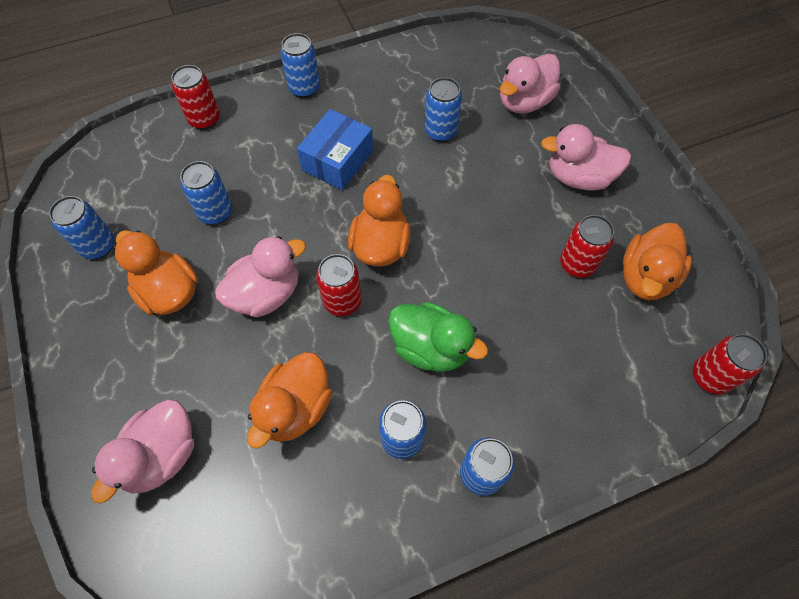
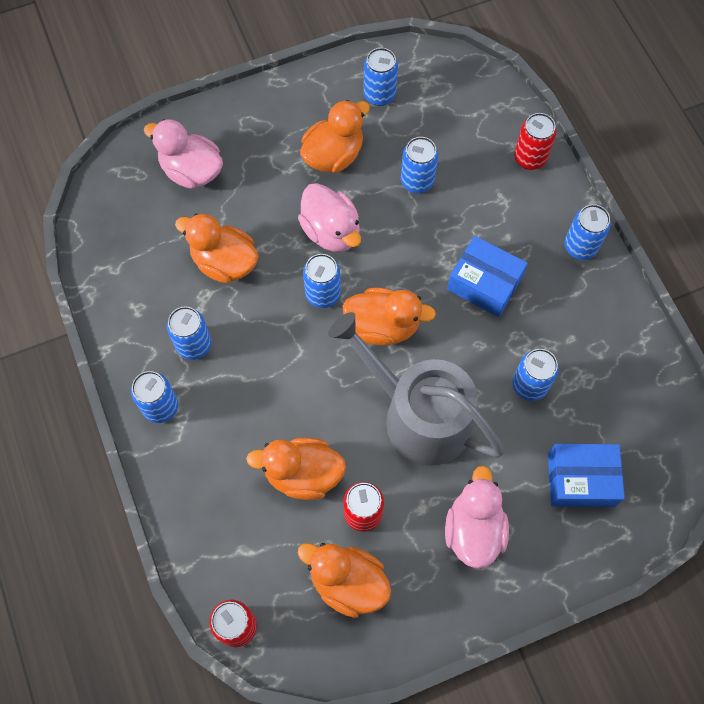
camera: 90 degrees right, 5 degrees up
red can [316,254,362,316] -> blue can [303,254,341,308]
green duck [388,302,488,372] -> none
pink duck [500,54,560,114] -> blue box [548,444,625,507]
none -> orange duck [246,438,346,500]
none -> grey watering can [328,312,505,466]

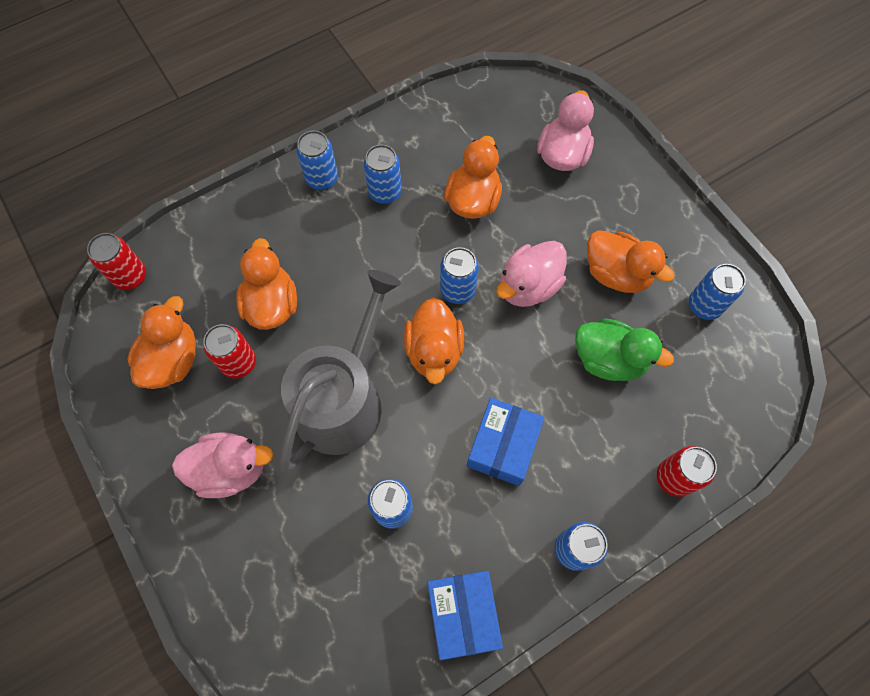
camera: 80 degrees right, 0 degrees up
blue can [401,137,438,193] -> green duck [575,318,674,381]
blue box [548,444,625,507] -> blue box moved to [427,571,503,660]

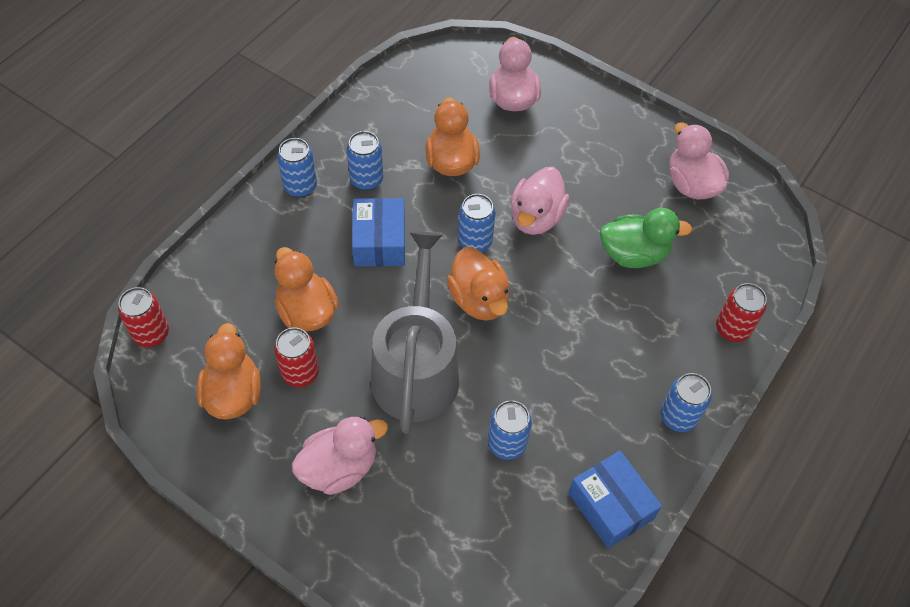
camera: 25 degrees left, 10 degrees down
blue box [467,398,544,486] -> blue box moved to [352,198,405,267]
orange duck [587,230,675,293] -> none
blue can [689,264,746,320] -> pink duck [669,122,729,199]

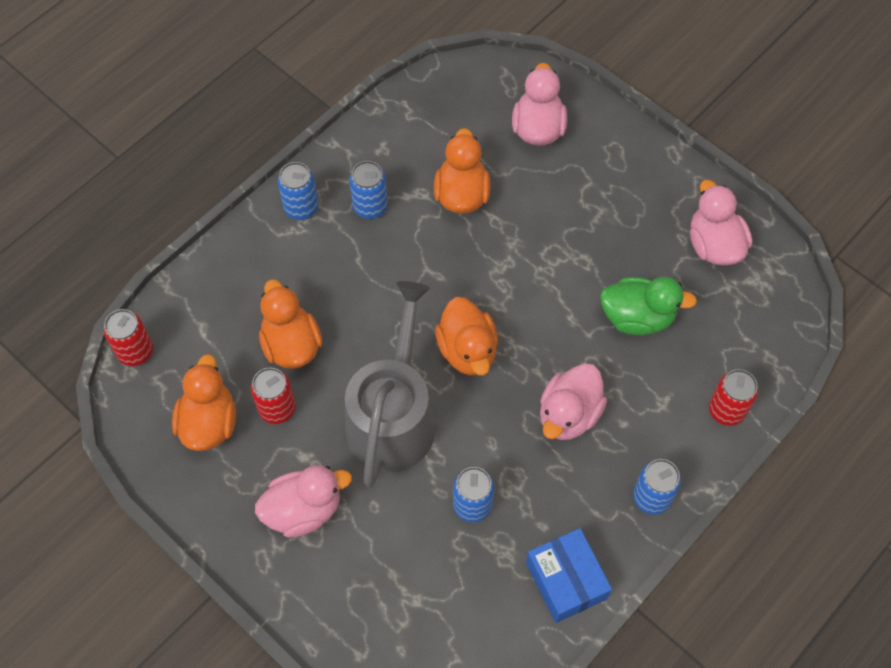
camera: 10 degrees right, 5 degrees up
blue box [352,198,405,267] -> none
blue can [458,194,496,252] -> none
pink duck [510,167,569,235] -> pink duck moved to [540,363,607,440]

